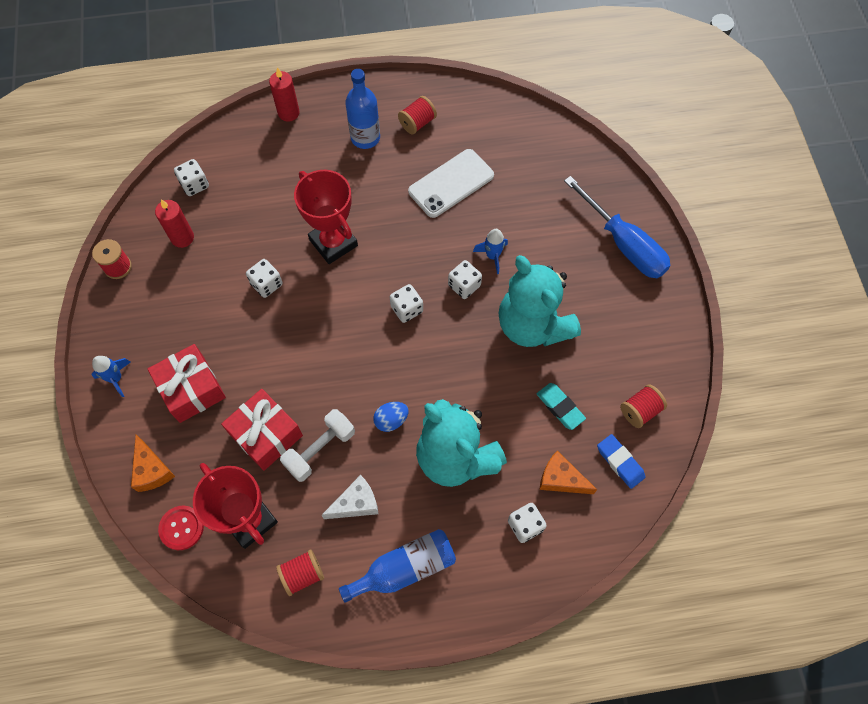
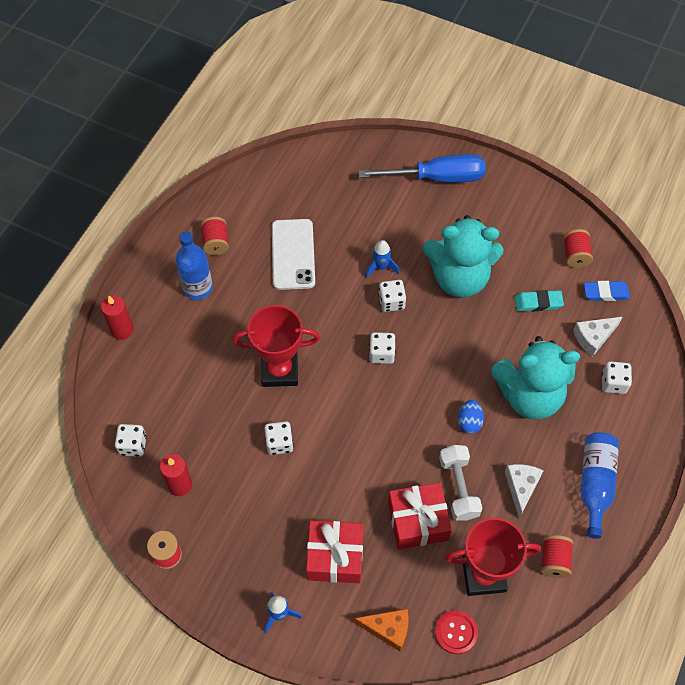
camera: 55 degrees left, 5 degrees down
orange cheese [539,450,597,494] -> white cheese [573,317,622,357]

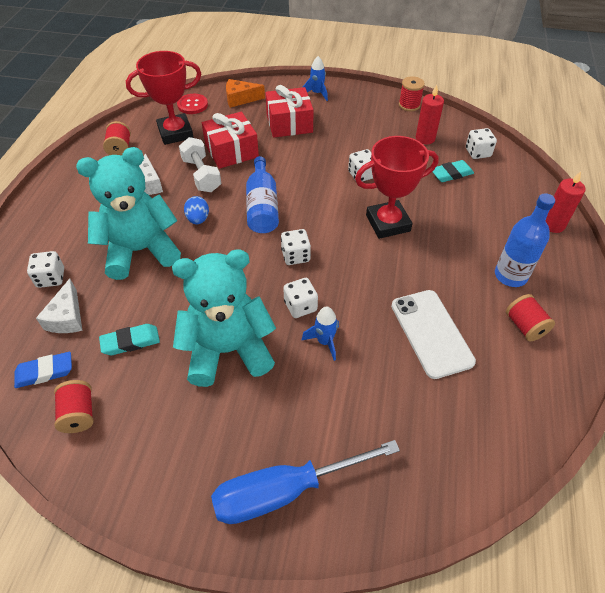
camera: 165 degrees right, 10 degrees down
white cheese [573,317,622,357] -> white cheese turned 135 degrees clockwise [36,279,82,333]
blue bottle [581,432,619,539] -> blue bottle moved to [246,156,279,233]
none -> turquoise eraser [432,160,474,182]

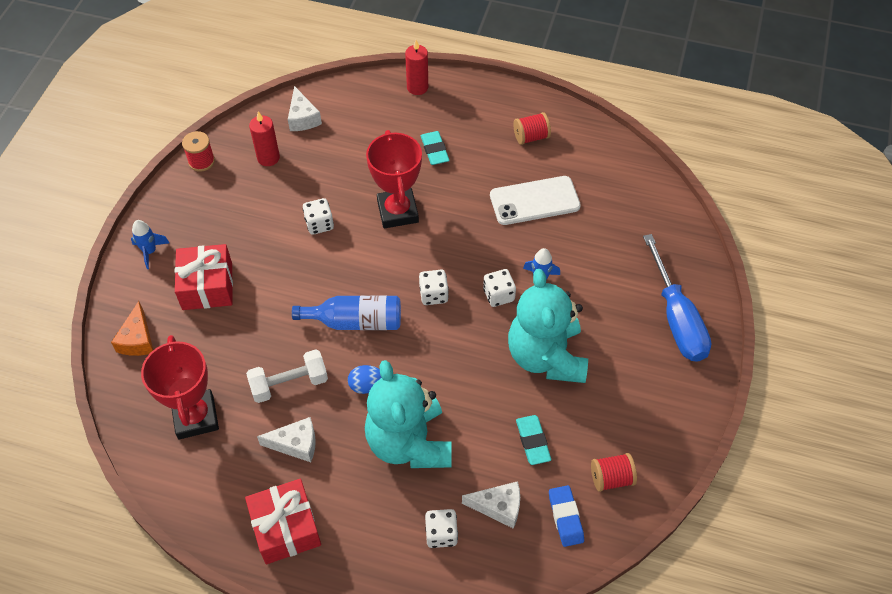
camera: 85 degrees left, 5 degrees up
red spool [103,121,131,156] -> none
red button [177,94,208,114] -> none
red gift [202,112,259,169] -> red gift moved to [245,479,321,564]
turquoise eraser [432,160,474,182] -> turquoise eraser moved to [421,131,449,165]
white dice [466,128,497,159] -> white cheese [288,86,322,131]
blue bottle [495,193,555,287] -> none

